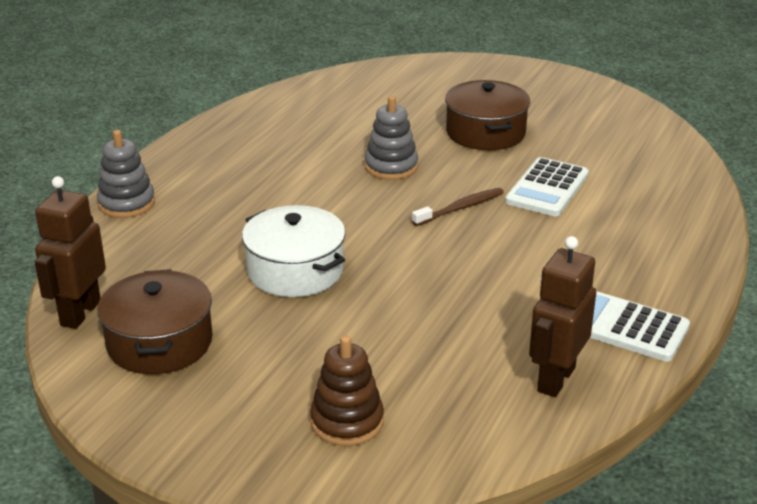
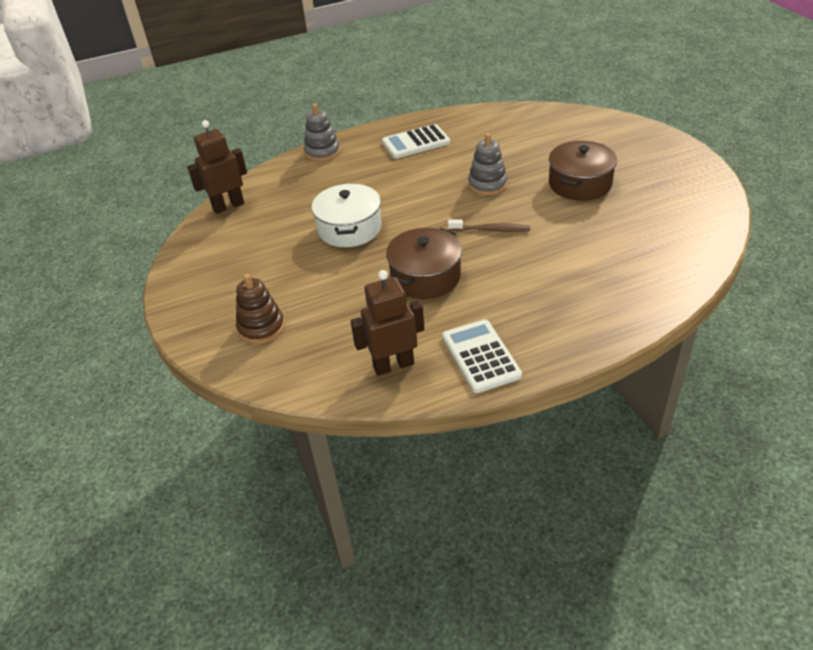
camera: 45 degrees right, 10 degrees up
brown pot [97,269,213,374] -> brown pot moved to [386,228,462,299]
white calculator [505,157,589,216] -> white calculator moved to [382,124,450,159]

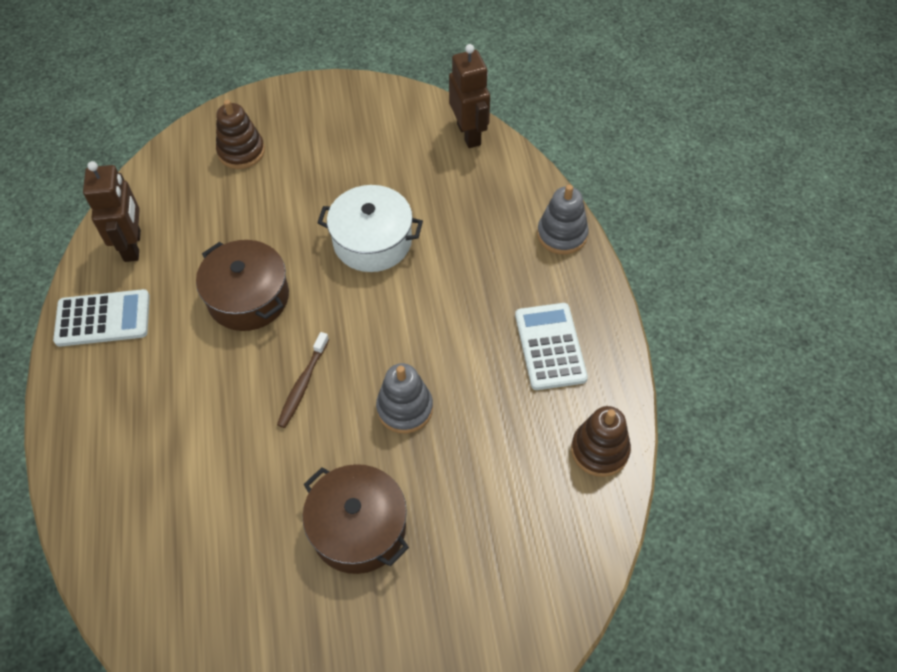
camera: 100 degrees right, 15 degrees up
none -> brown stacking toy [571,406,631,477]

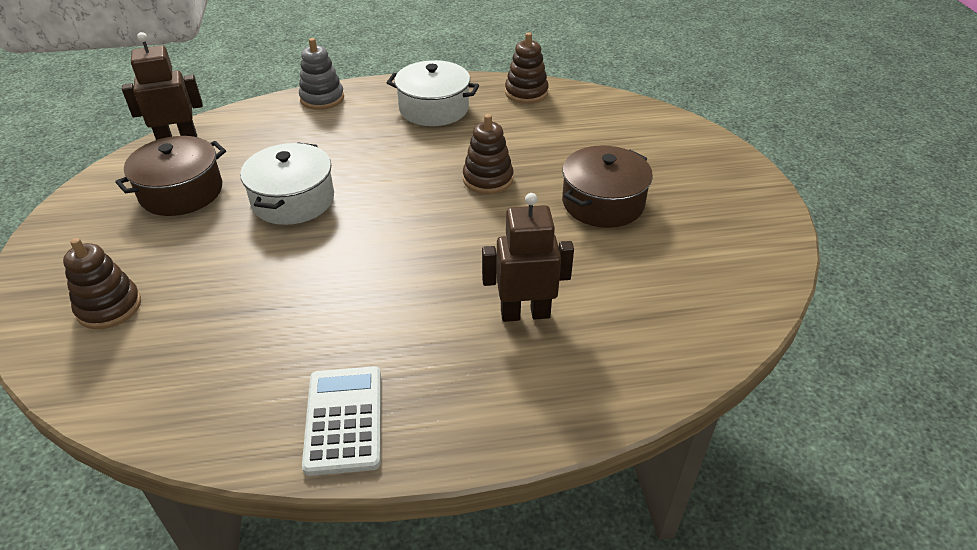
camera: 90 degrees left, 15 degrees down
brown robot [83,161,141,262] -> brown robot moved to [482,193,574,322]
brown pot [196,240,289,331] -> brown pot moved to [115,136,226,216]
brown toothbrush [277,332,329,428] -> none
grey stacking toy [376,363,433,433] -> brown stacking toy [463,114,513,194]
white calculator [515,303,588,390] -> white pot [387,60,479,126]

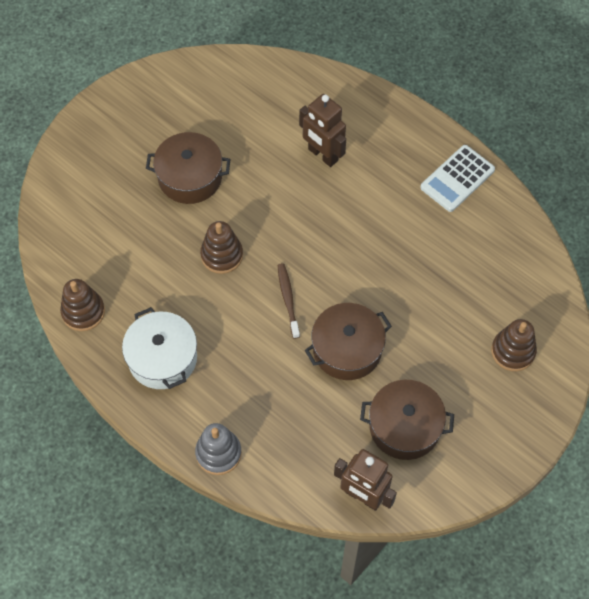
camera: 130 degrees left, 20 degrees up
white pot [240,142,334,225] -> brown pot [305,303,392,380]
none -> brown toothbrush [278,263,300,339]

